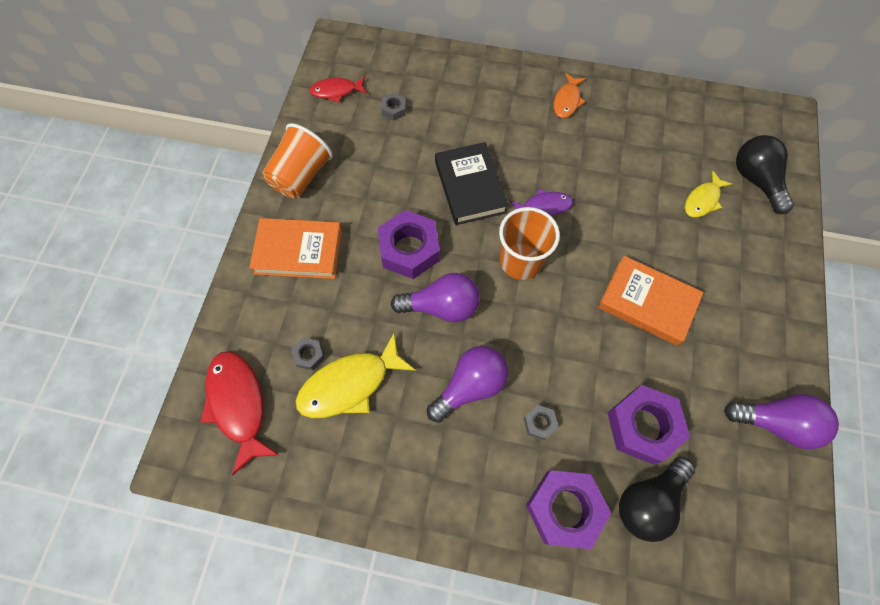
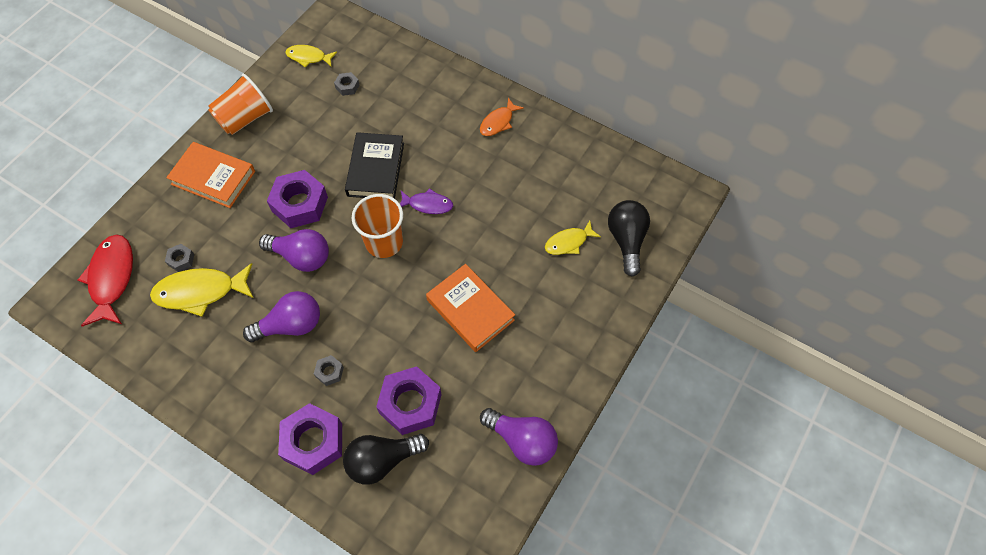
camera: 20 degrees right, 5 degrees down
red fish [309,76,367,102] -> yellow fish [286,45,337,67]

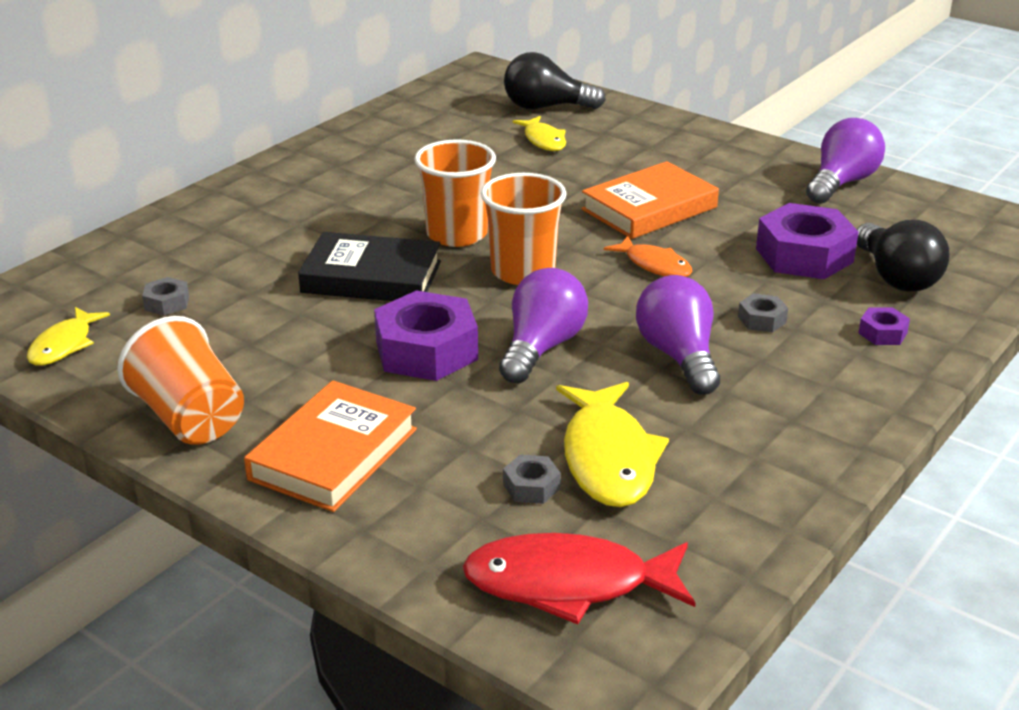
camera: 85 degrees left, 30 degrees down
purple nut [278,403,342,475] -> purple nut [858,307,910,345], size x0.46
purple fish [399,188,453,214] -> orange cup [414,139,496,247]
orange fish [480,98,524,136] -> orange fish moved to [604,236,692,277]

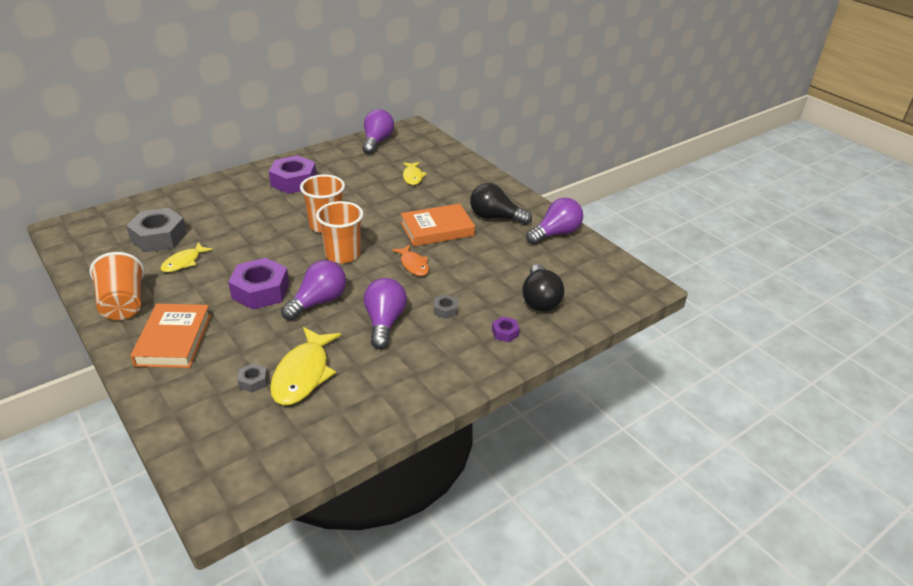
camera: 15 degrees right, 5 degrees up
yellow fish [27,307,110,366] -> yellow fish moved to [161,242,213,272]
grey nut [142,277,189,316] -> grey nut [126,208,187,252], size x2.18
orange book [244,380,417,512] -> orange book turned 45 degrees counterclockwise [130,304,211,368]
black book [298,232,441,301] -> none
red fish [463,533,695,624] -> none
black light bulb [504,52,606,110] -> black light bulb moved to [470,183,532,225]
purple nut [756,203,859,279] -> purple nut moved to [269,155,317,194]
none -> purple light bulb [362,109,394,154]

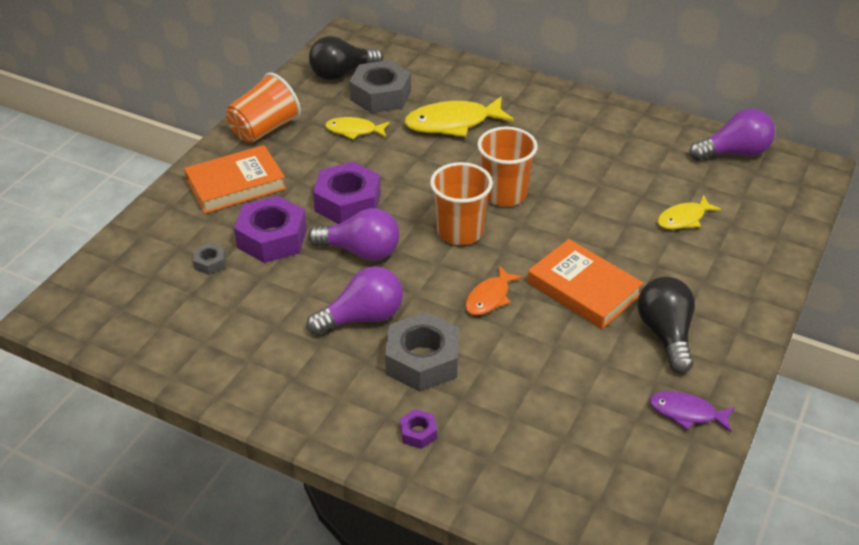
camera: 65 degrees right, 5 degrees up
purple nut [269,155,317,194] -> purple nut moved to [234,196,307,263]
yellow fish [270,327,341,405] -> yellow fish moved to [404,97,514,137]
grey nut [434,294,458,319] -> grey nut [385,312,459,392], size x2.18
black light bulb [522,264,564,311] -> black light bulb moved to [309,36,383,80]
purple light bulb [526,198,583,245] -> purple fish [649,391,735,432]

